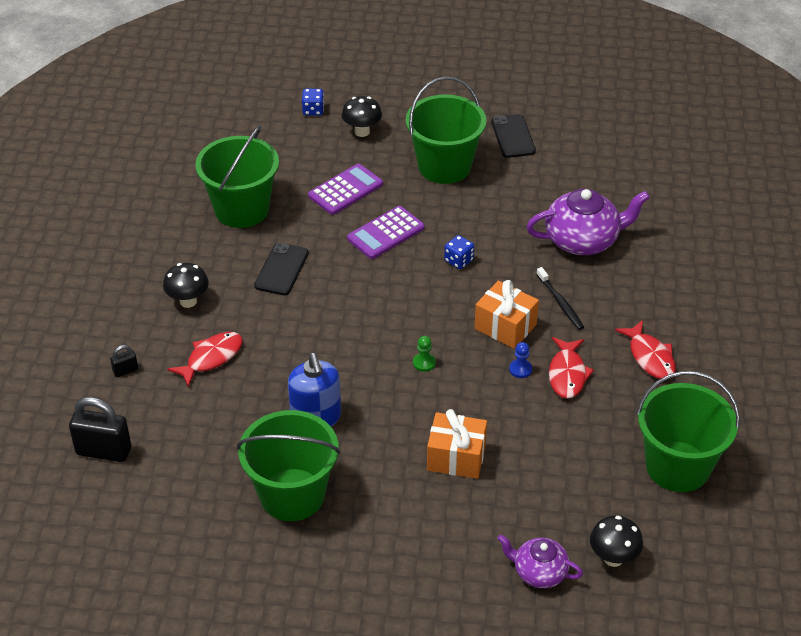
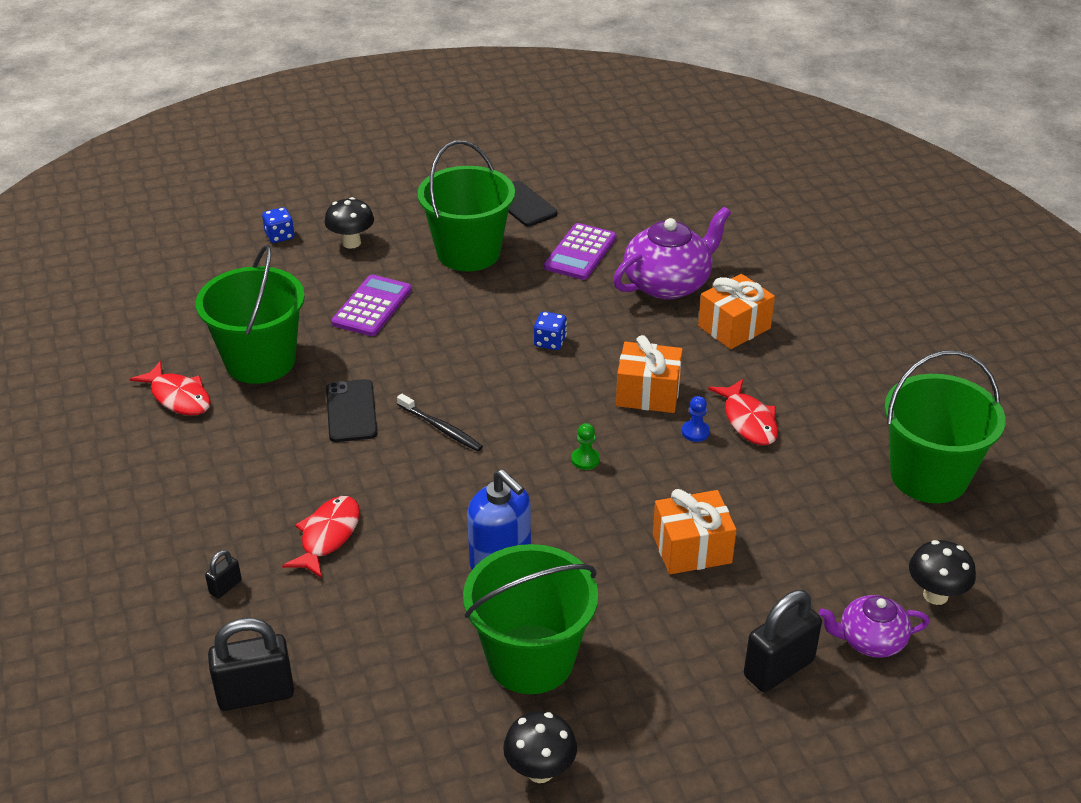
camera: 25 degrees left, 5 degrees down
black mushroom [163,263,209,308] -> black mushroom moved to [503,711,577,783]
purple calculator [347,206,425,259] -> purple calculator moved to [544,223,616,280]
black toothbrush [536,267,584,330] -> black toothbrush moved to [397,394,483,451]
red fish [615,320,676,379] -> red fish moved to [130,361,211,415]
none -> orange gift [698,274,775,349]
none -> black padlock [744,590,822,692]

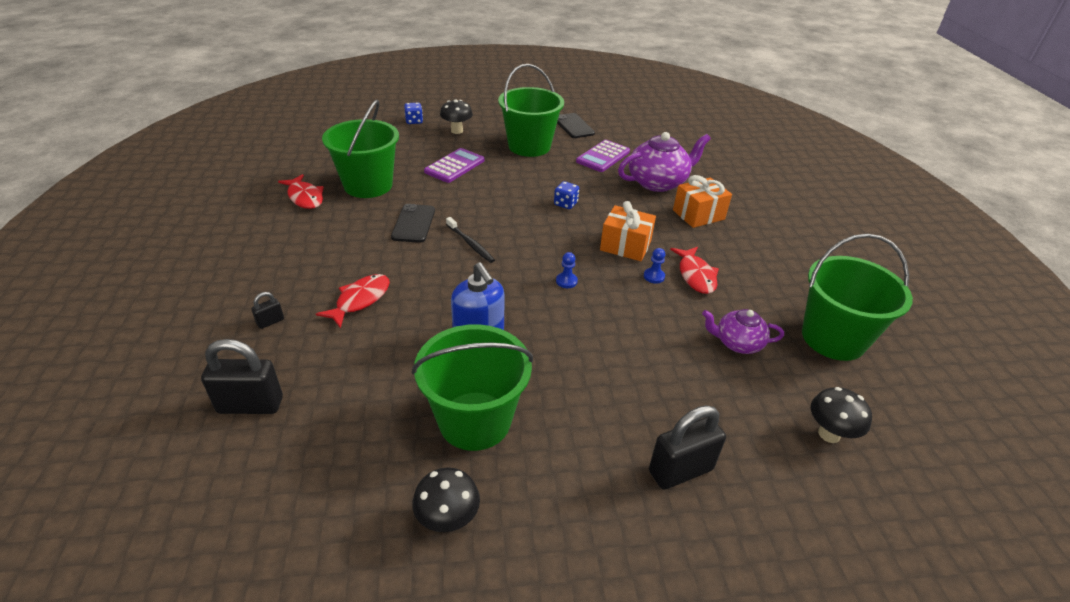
camera: 10 degrees right, 0 degrees up
green pawn [571,423,600,470] -> blue pawn [556,252,578,288]
orange gift [653,489,736,574] -> none
purple teapot [819,595,929,658] -> purple teapot moved to [702,309,784,354]

